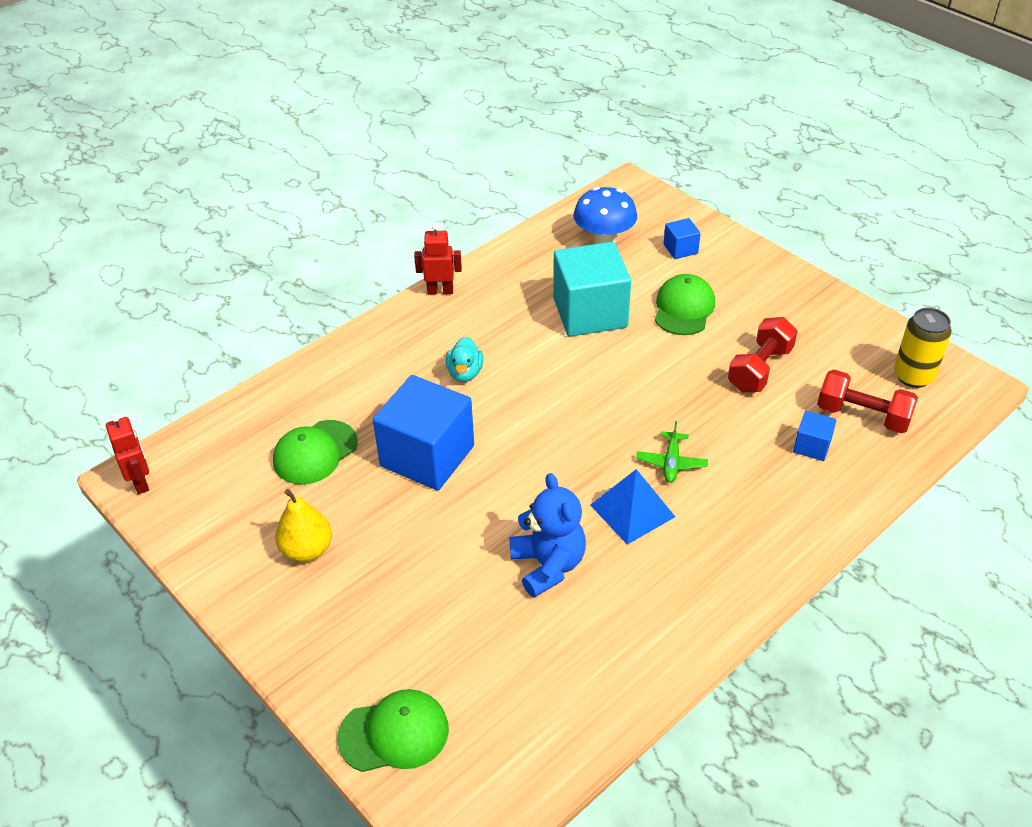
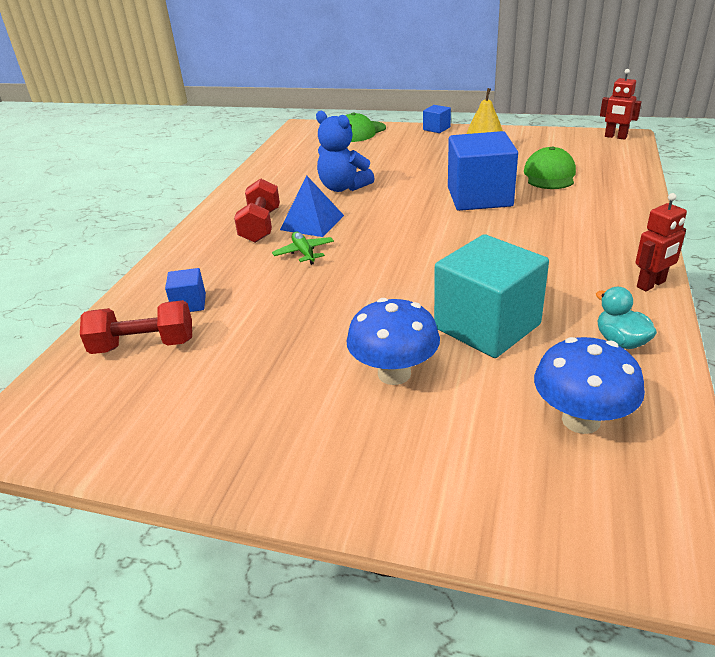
camera: 150 degrees right, 10 degrees down
turquoise duck [446,337,483,382] -> turquoise duck moved to [596,287,657,349]
green cap [655,274,715,335] -> blue mushroom [346,298,440,385]
blue cube [664,218,701,259] -> blue cube moved to [423,105,451,133]
red dumbbell [728,317,798,392] -> red dumbbell moved to [234,179,280,243]
yellow can [894,308,952,388] -> none

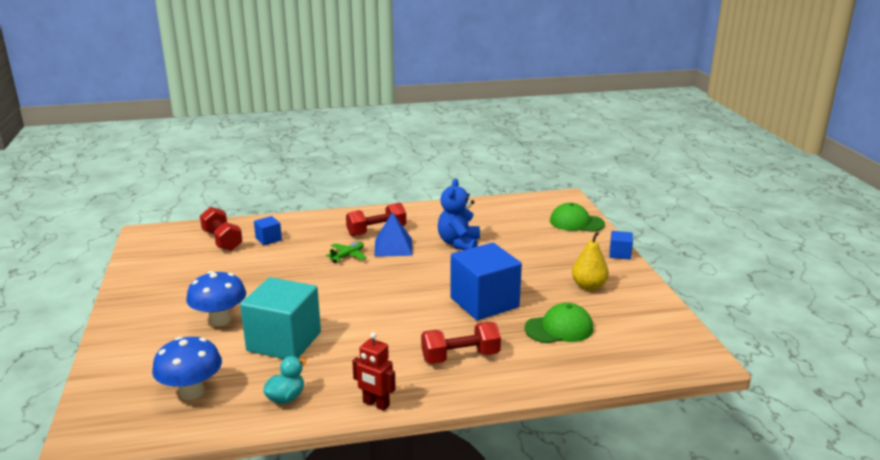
camera: 60 degrees right, 10 degrees down
red robot [600,69,642,140] -> none
none -> red dumbbell [421,322,501,364]

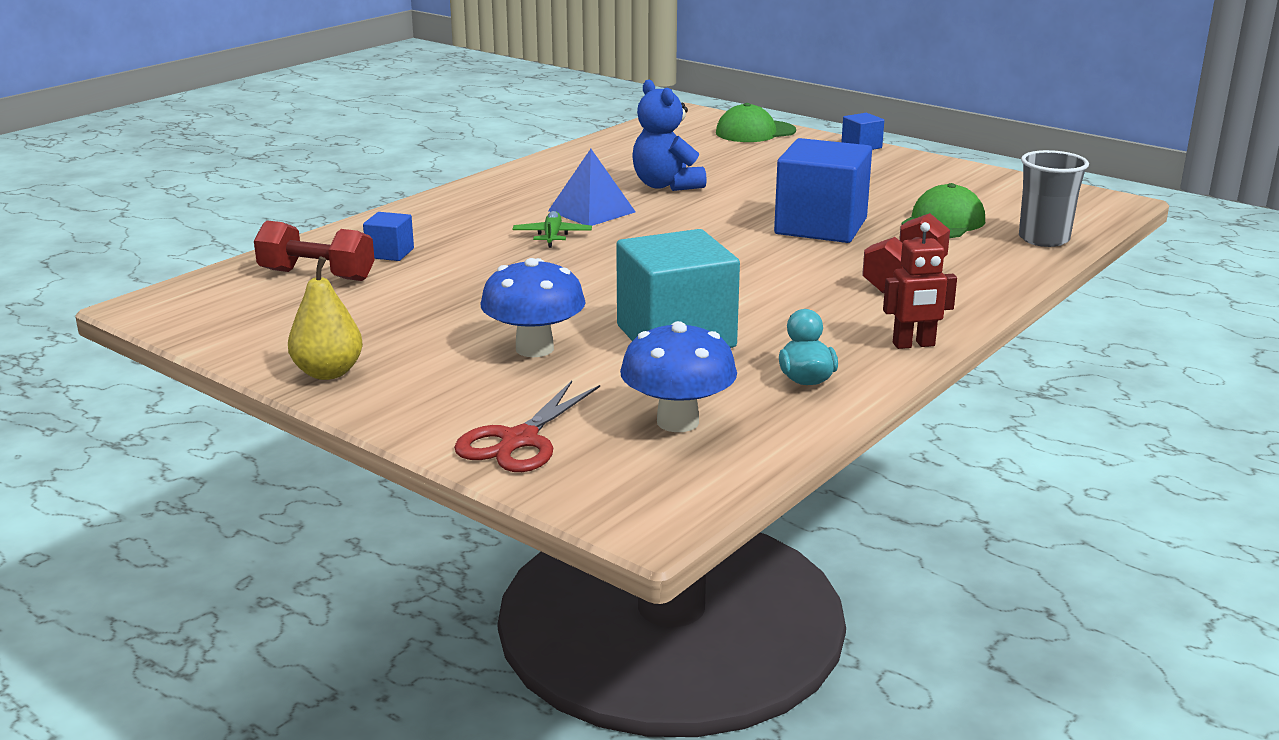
camera: 40 degrees left, 0 degrees up
red dumbbell [346,203,406,237] -> none
yellow pear [572,231,609,291] -> yellow pear moved to [288,257,363,380]
none -> red scissors [454,381,600,472]
none -> grey cup [1019,150,1089,247]

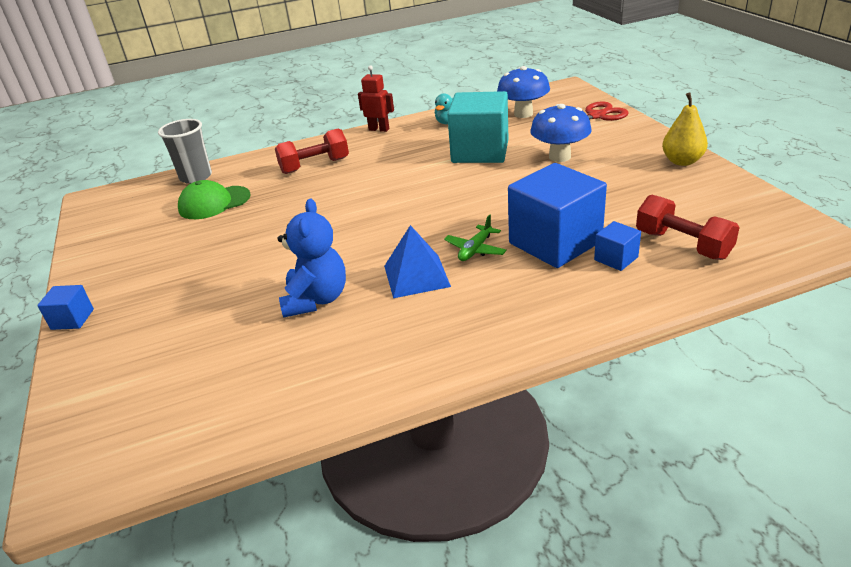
camera: 145 degrees left, 10 degrees up
green cap [716,103,796,142] -> none
blue cube [774,138,872,243] -> blue cube moved to [508,163,607,268]

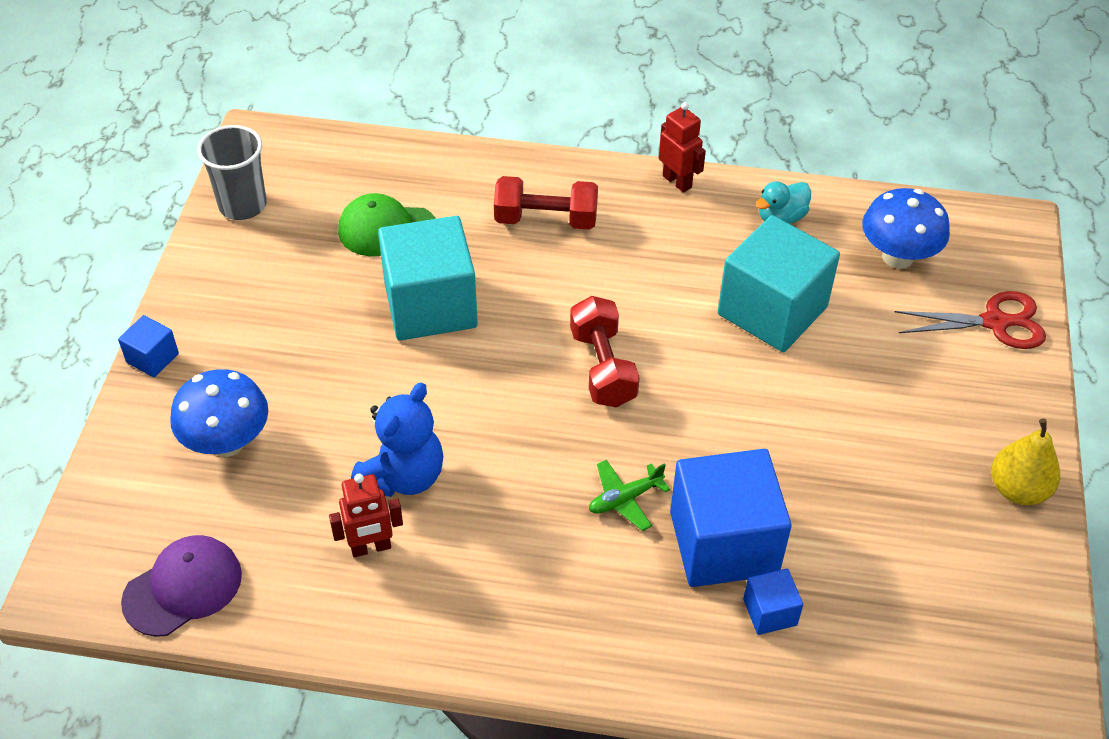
camera: 25 degrees right, 15 degrees up
grey cup [158,119,212,184] -> grey cup moved to [197,125,267,220]
blue pyramid [384,225,451,298] -> none
blue mushroom [530,104,592,162] -> blue mushroom moved to [170,369,268,457]
red dumbbell [636,195,740,260] -> red dumbbell moved to [570,296,640,408]
none -> purple cap [121,535,242,637]
none -> red robot [329,474,403,557]
none -> turquoise cube [378,216,478,341]

